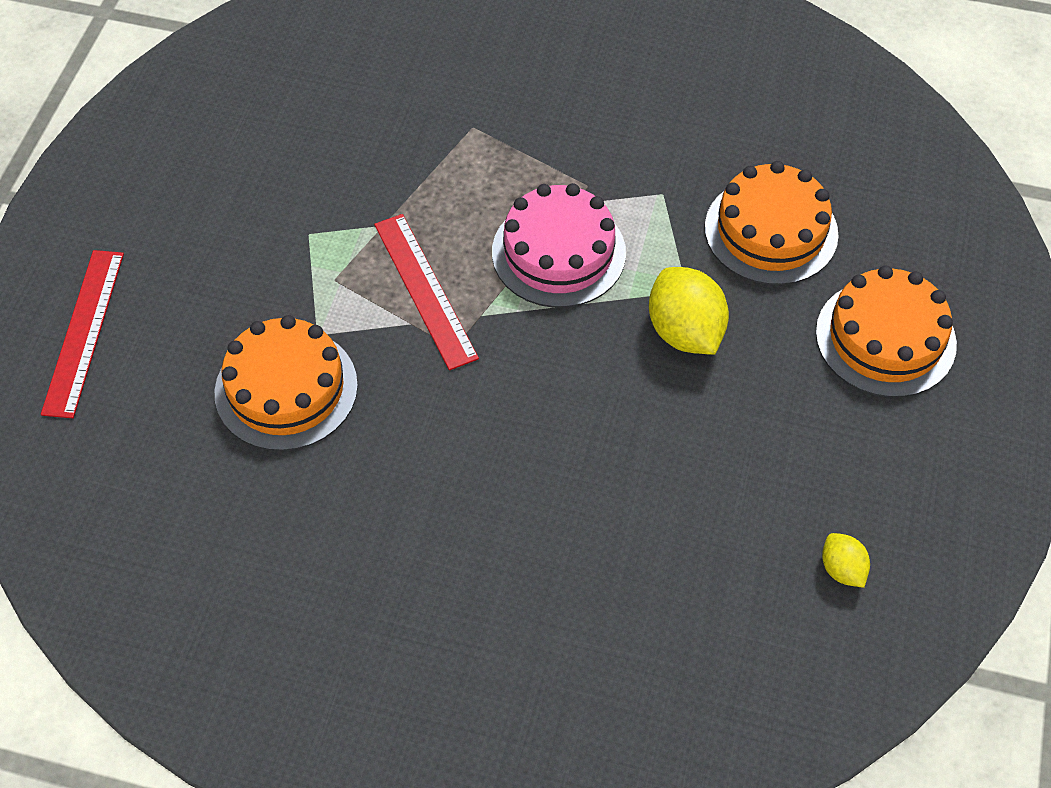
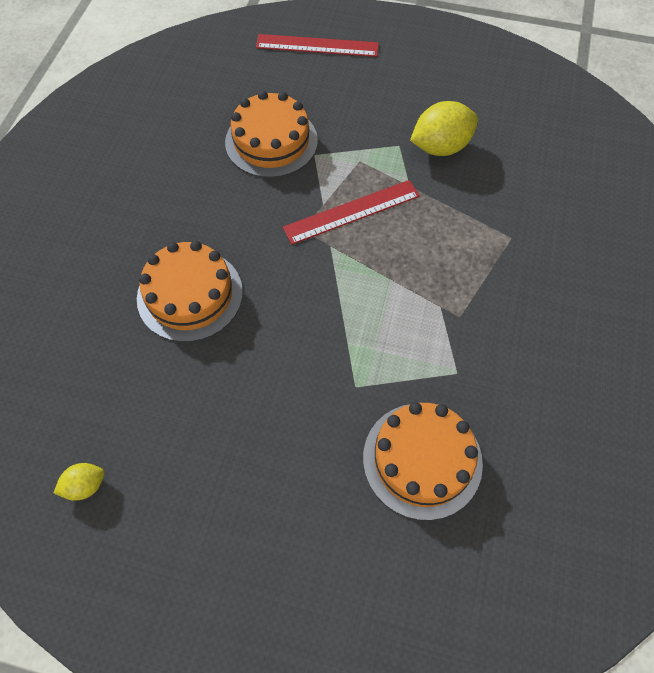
camera: 90 degrees right, 5 degrees up
pink cake [492,183,626,308] -> none
yellow lemon [649,267,729,355] -> yellow lemon moved to [410,101,478,156]
orange cake [816,265,957,397] -> orange cake moved to [137,241,243,342]

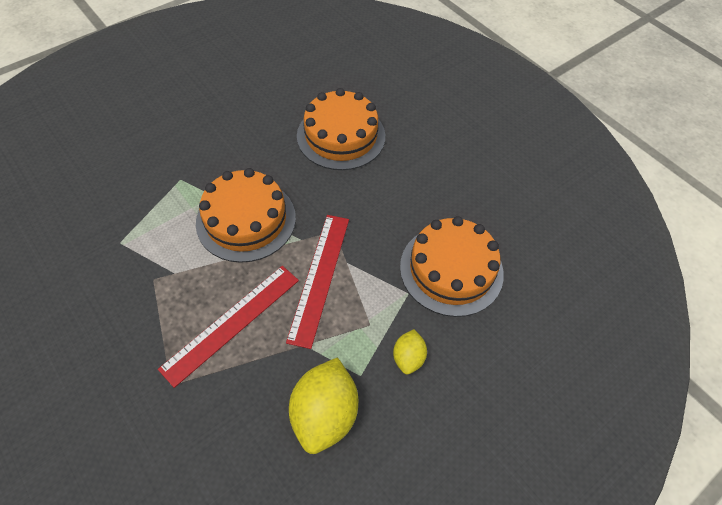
camera: 125 degrees right, 5 degrees down
yellow lemon [54,463,105,501] -> yellow lemon moved to [393,329,427,375]
red ruler [256,34,379,57] -> red ruler moved to [158,266,299,388]
orange cake [363,402,483,520] -> orange cake moved to [196,168,296,263]

